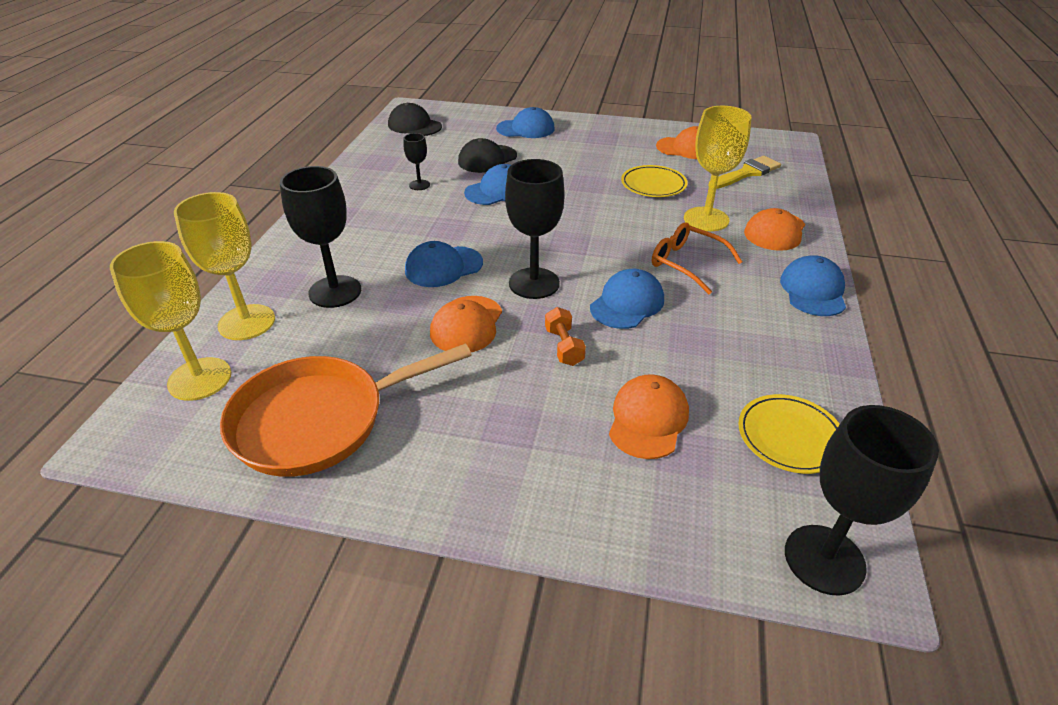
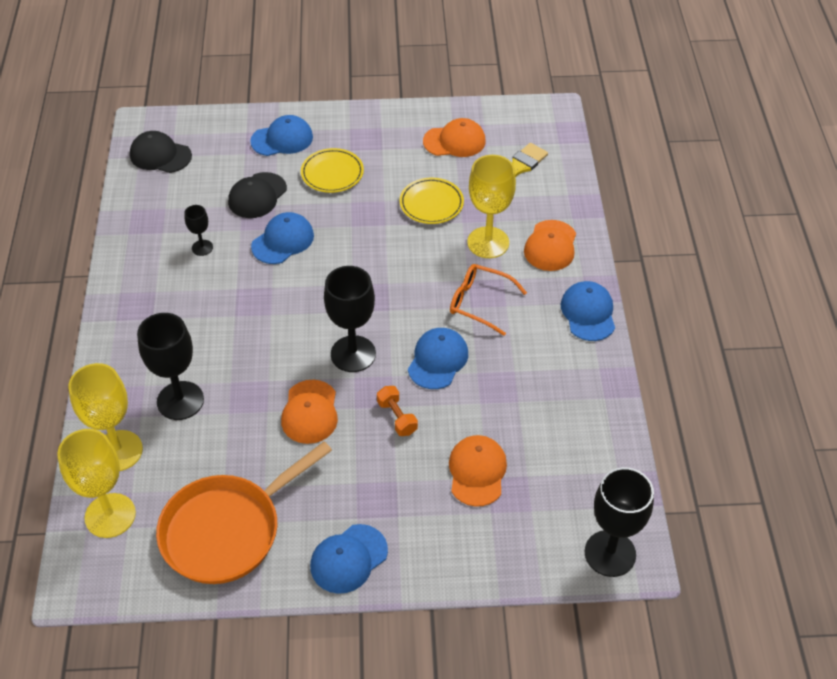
camera: 15 degrees left, 10 degrees up
blue cap [405,241,483,287] -> blue cap moved to [310,524,388,594]
yellow plate [738,394,840,474] -> yellow plate moved to [301,148,364,193]

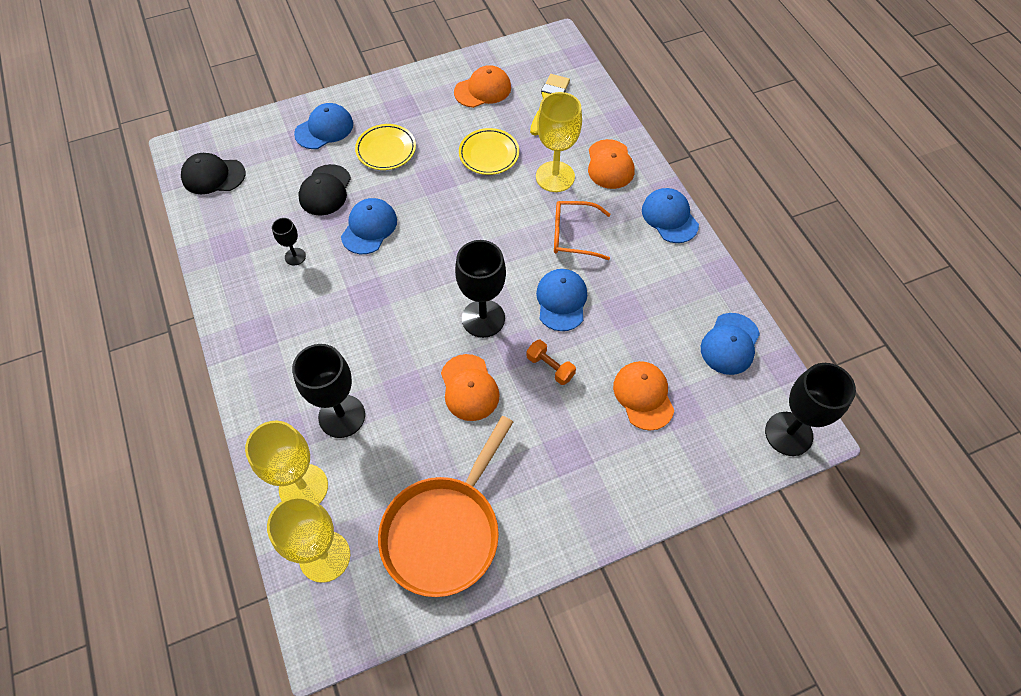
camera: 20 degrees left, 10 degrees up
blue cap [310,524,388,594] -> blue cap moved to [701,313,760,375]

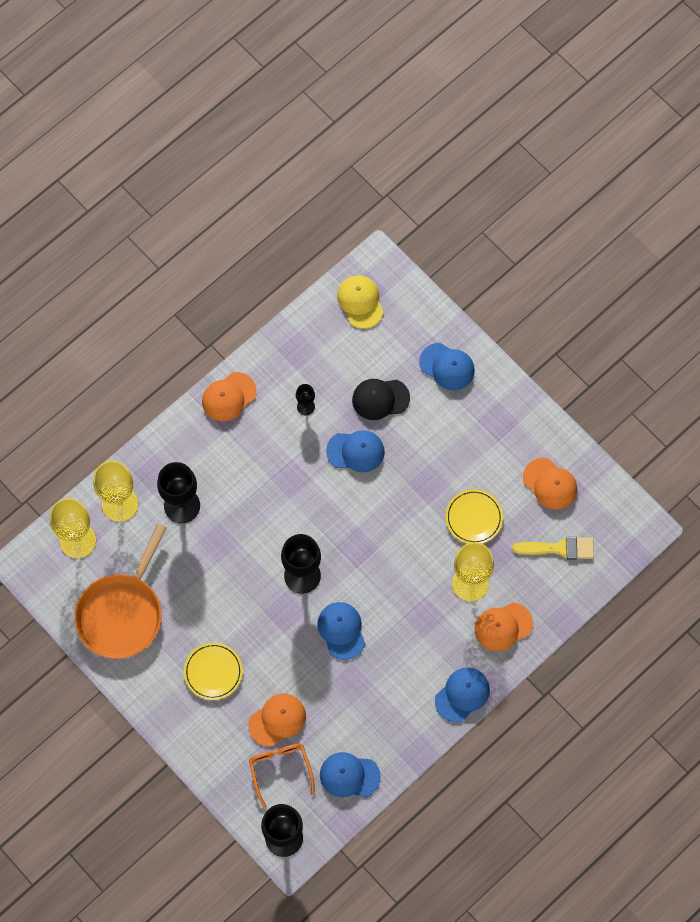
camera: 70 degrees right, 10 degrees up
black cap [181,153,246,194] -> yellow cap [337,275,384,329]
yellow plate [355,124,416,170] -> yellow plate moved to [184,642,243,700]
orange pan [378,416,513,597] -> orange pan turned 75 degrees counterclockwise [74,524,167,659]
orange cap [441,354,500,421] -> orange cap moved to [202,372,257,421]
orange dumbbell [526,340,576,385] -> none
blue cap [536,269,587,331] -> blue cap turned 90 degrees counterclockwise [317,602,365,660]
orange glasses [554,201,610,260] -> orange glasses moved to [249,744,315,809]

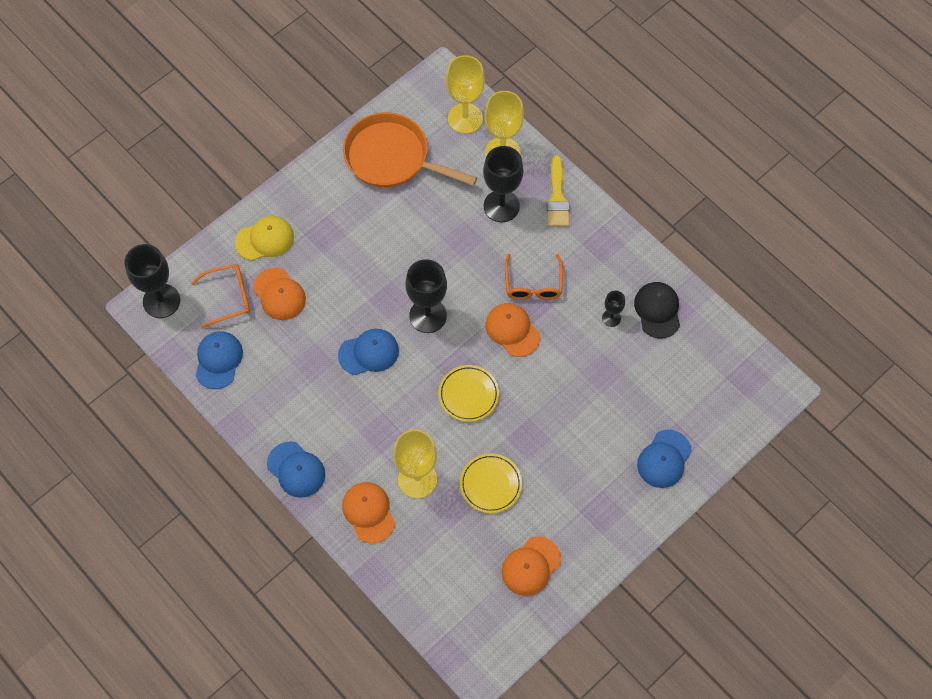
camera: 90 degrees right, 5 degrees down
yellow plate [184,642,243,700] -> yellow plate moved to [438,365,499,422]
orange cap [202,372,257,421] -> orange cap moved to [486,303,540,357]
blue cap [326,430,385,472] -> none
yellow cap [337,275,384,329] -> yellow cap moved to [235,216,294,261]
black cap [352,379,410,420] -> black cap moved to [634,282,680,338]
yellow brush [512,537,594,559] -> yellow brush moved to [547,156,569,227]
none -> orange glasses [505,254,563,300]

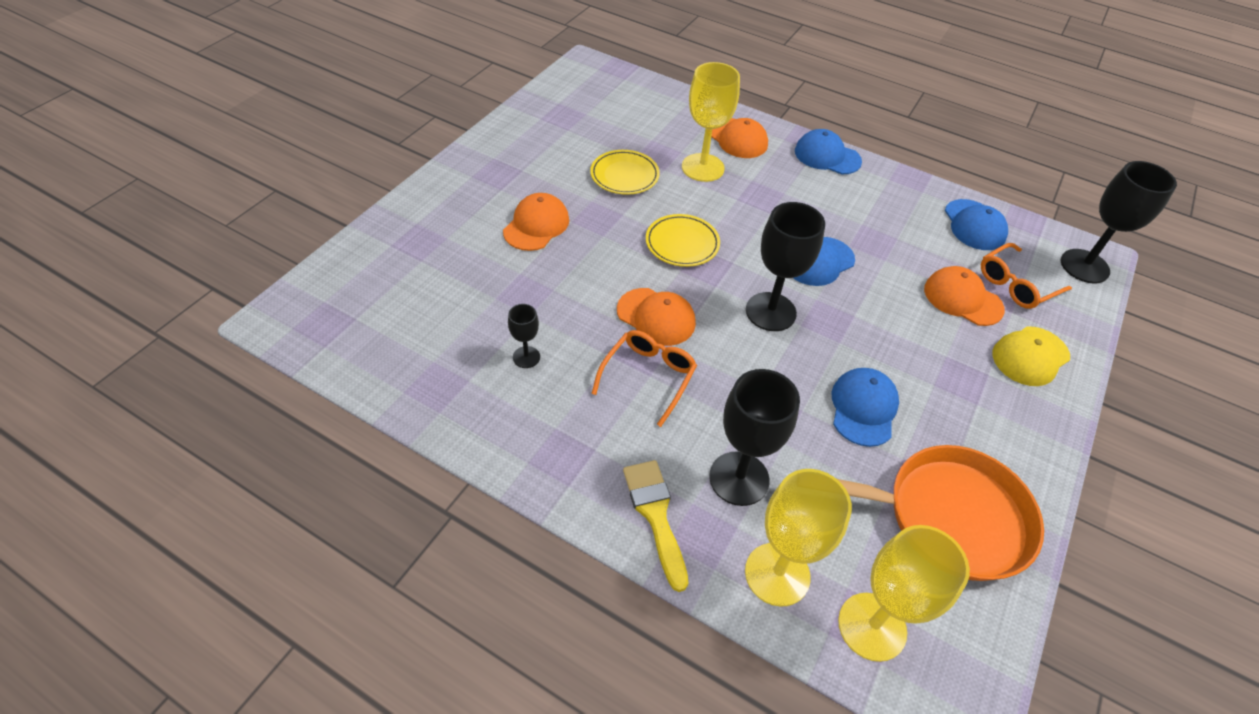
camera: 160 degrees right, 15 degrees down
orange cap [501,536,561,596] -> orange cap moved to [503,193,569,251]
orange glasses [505,254,563,300] -> orange glasses turned 45 degrees clockwise [591,330,697,427]
black cap [634,282,680,338] -> none
blue cap [637,430,692,488] -> blue cap moved to [831,368,899,447]

